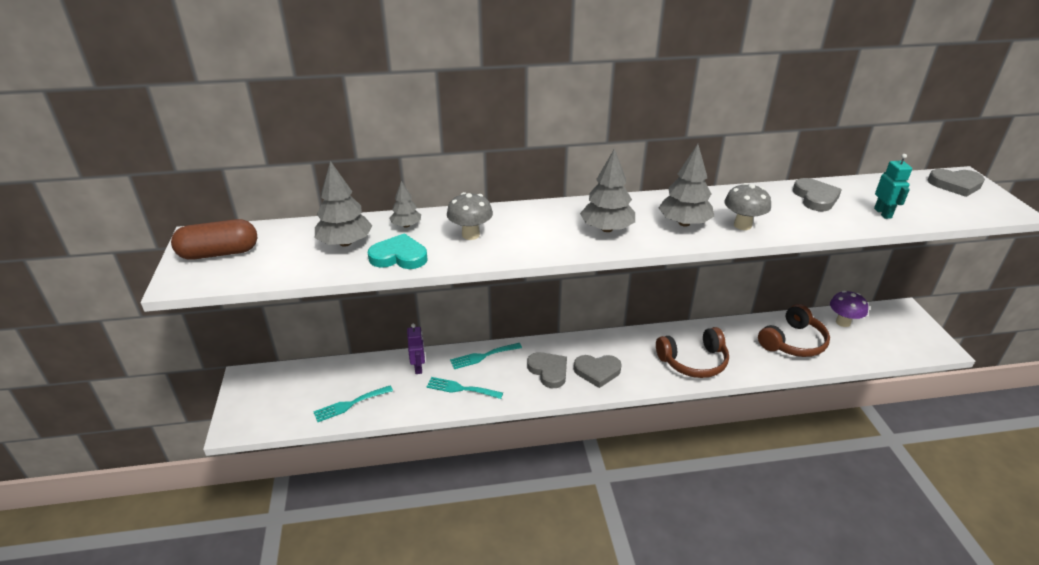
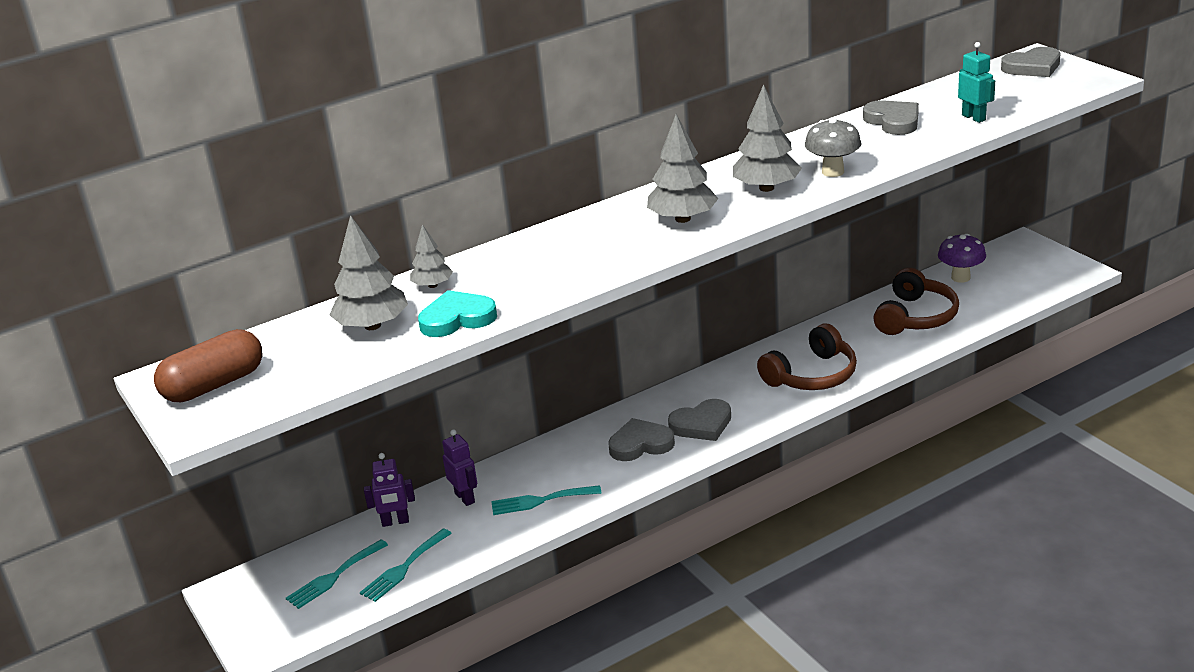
camera: 20 degrees left, 5 degrees down
grey mushroom [447,192,493,240] -> none
turquoise fork [450,343,522,369] -> turquoise fork moved to [286,539,388,609]
grey heart [527,352,567,388] -> grey heart turned 45 degrees counterclockwise [608,418,675,461]
none -> purple robot [364,453,415,527]

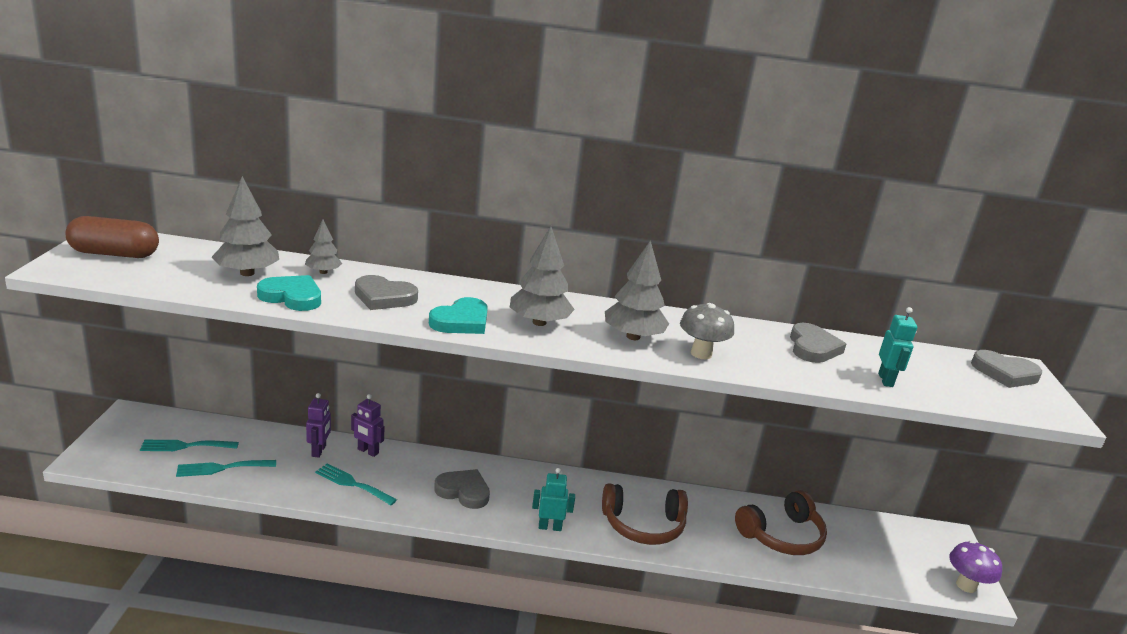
camera: 30 degrees right, 5 degrees down
purple robot [364,453,415,527] -> purple robot moved to [351,394,385,457]
grey heart [668,399,731,441] -> grey heart moved to [355,275,418,310]
purple mushroom [938,234,986,283] -> purple mushroom moved to [949,540,1002,593]
none -> turquoise heart [429,297,488,334]
none -> turquoise robot [532,468,575,531]

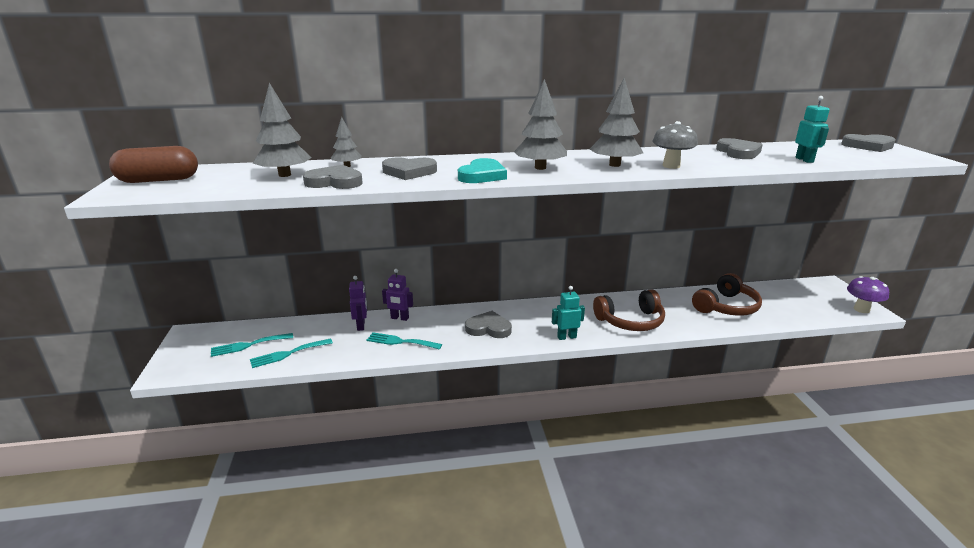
camera: 10 degrees left, 0 degrees up
turquoise heart [257,275,321,311] -> grey heart [303,165,363,189]

